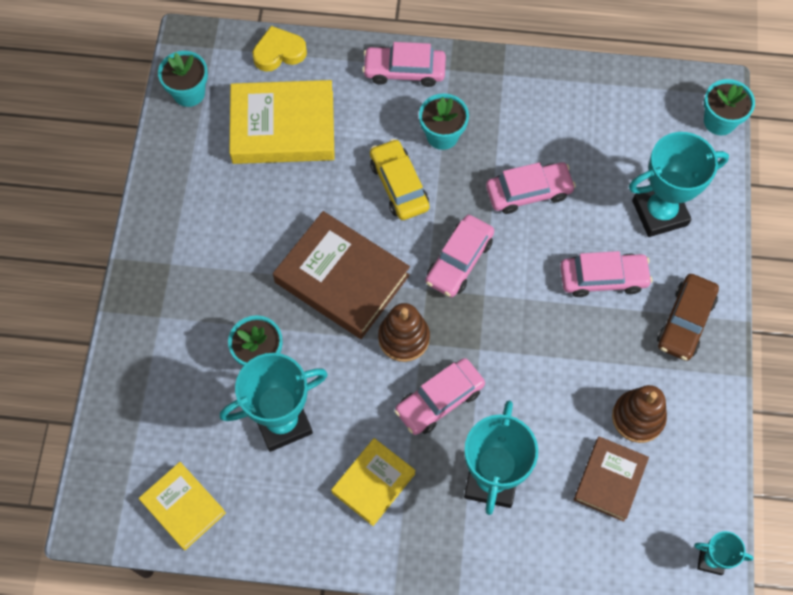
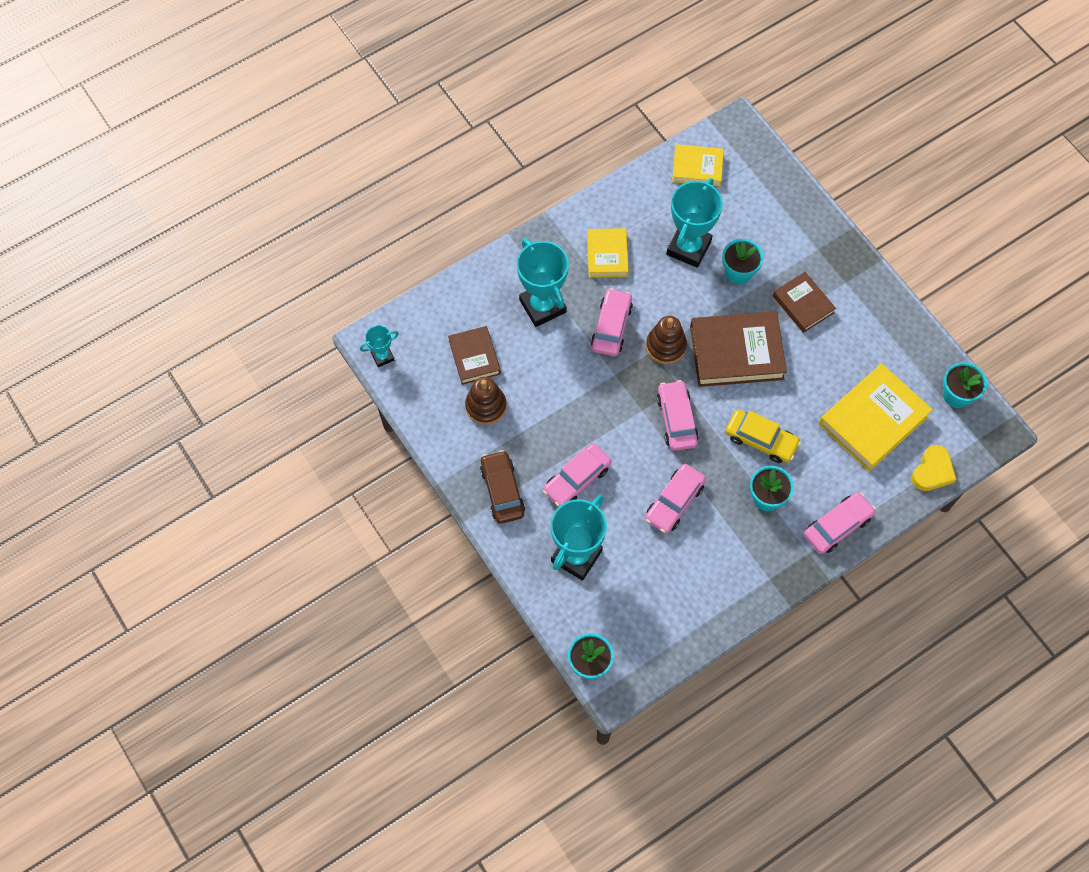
camera: 140 degrees right, 0 degrees up
none -> brown book [773,272,836,333]

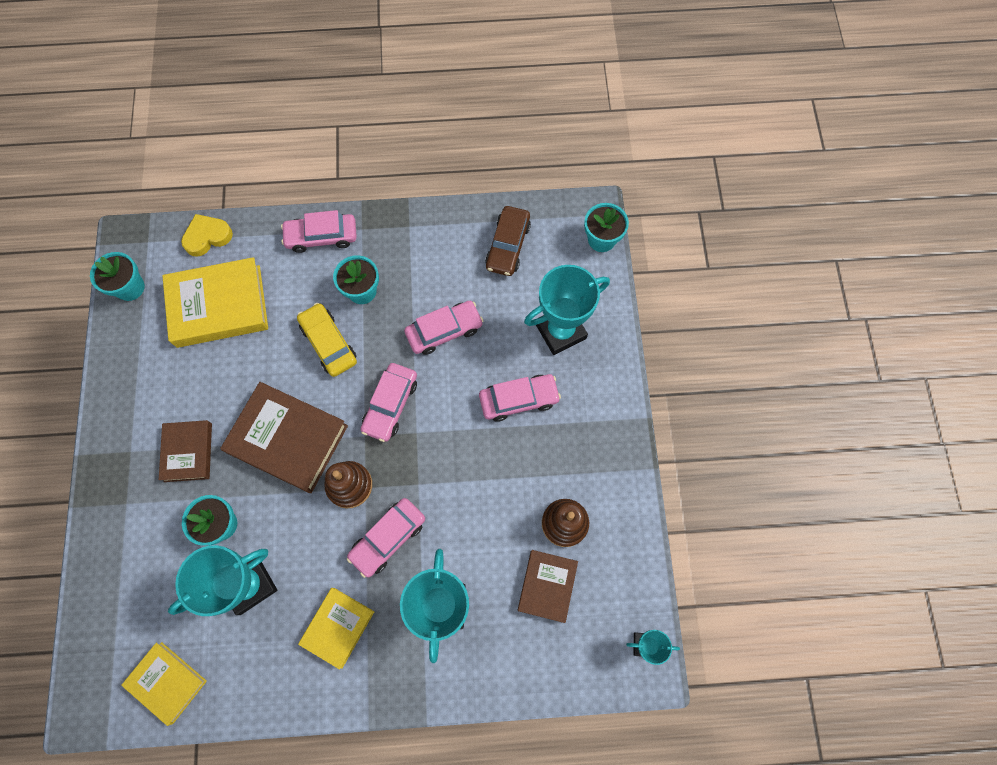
camera: 150 degrees left, 5 degrees up
brown car [480,450,525,524] -> brown car moved to [485,206,531,276]

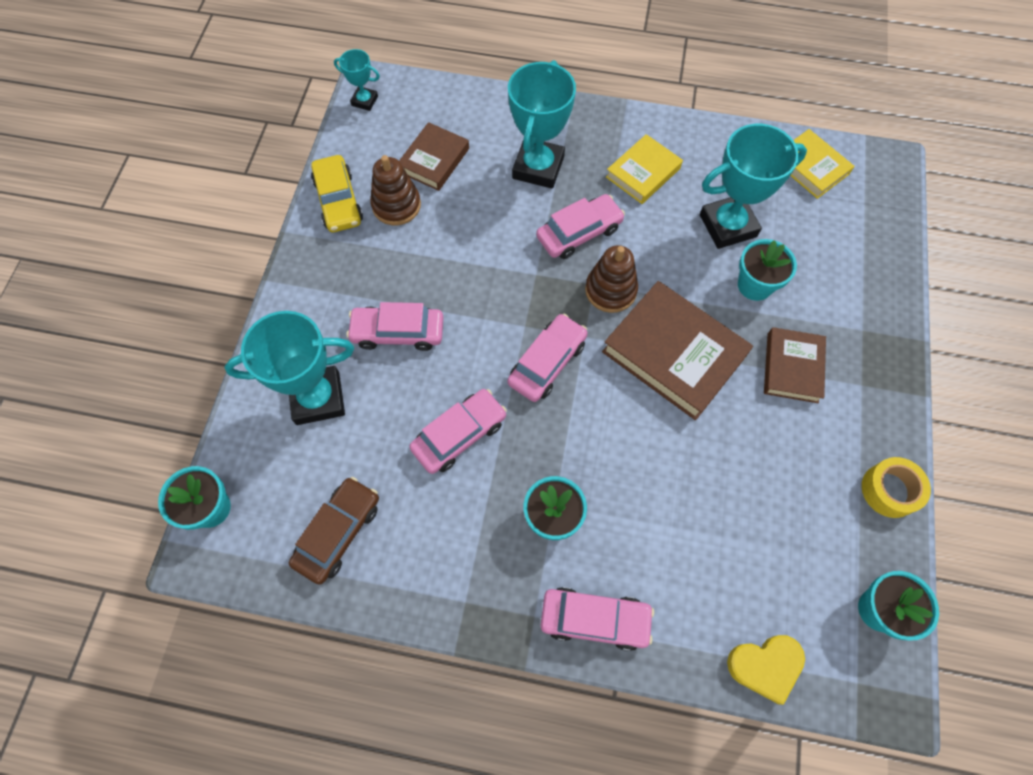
camera: 165 degrees left, 5 degrees down
yellow book [162,257,268,348] -> none
yellow car [297,303,357,377] -> yellow car moved to [311,155,363,232]
pink car [404,301,483,355] -> pink car turned 150 degrees clockwise [409,389,507,474]
none -> yellow tape [862,457,931,518]

